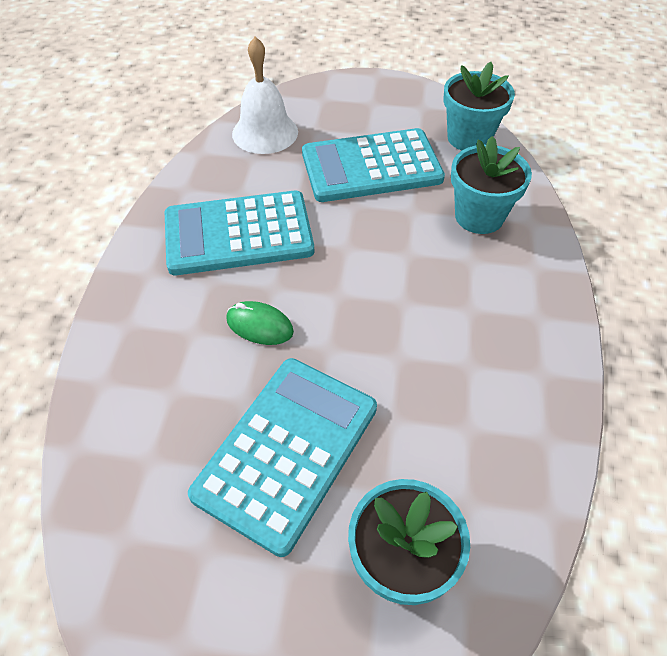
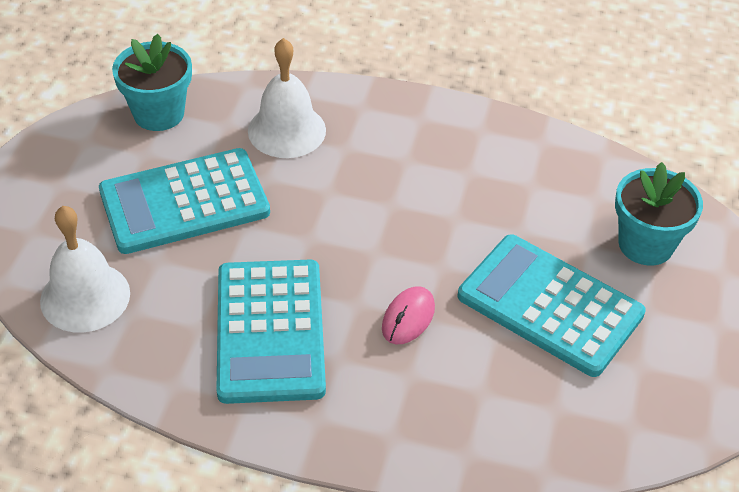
camera: 85 degrees left, 5 degrees down
green mouse [226,301,294,345] -> pink mouse [382,286,435,344]
turquoise calculator [302,128,445,202] -> turquoise calculator turned 75 degrees clockwise [99,148,270,254]
turquoise flower pot [451,136,532,234] -> white bell [248,38,326,158]

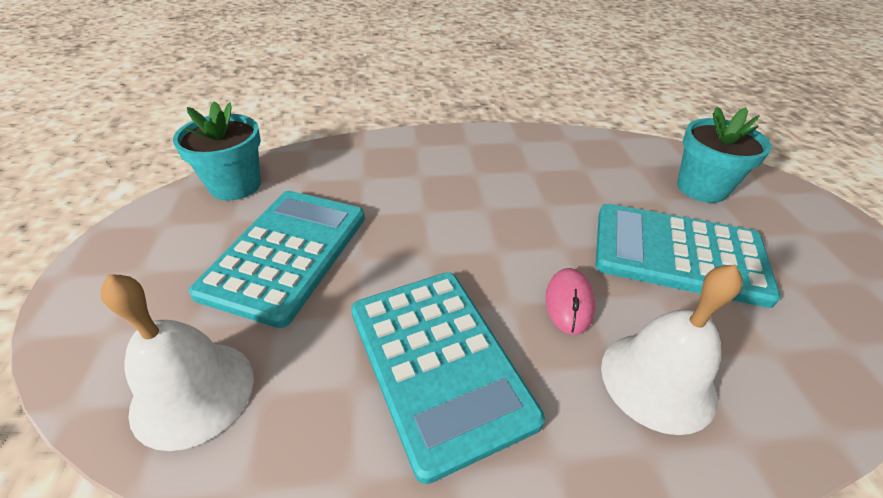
camera: 20 degrees left, 5 degrees down
turquoise calculator [99,148,270,254] -> turquoise calculator turned 150 degrees clockwise [189,191,365,328]
white bell [248,38,326,158] -> white bell moved to [601,264,743,435]

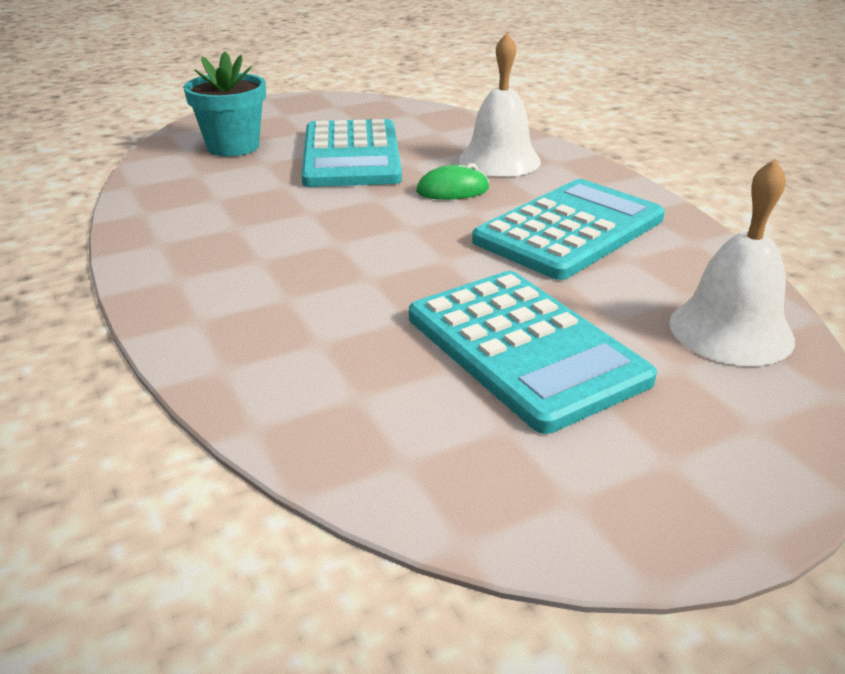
camera: 110 degrees left, 10 degrees down
turquoise flower pot [173,101,261,201] -> none
turquoise calculator [189,191,365,328] -> turquoise calculator turned 120 degrees counterclockwise [409,271,657,434]
pink mouse [545,268,595,335] -> green mouse [416,163,489,200]

